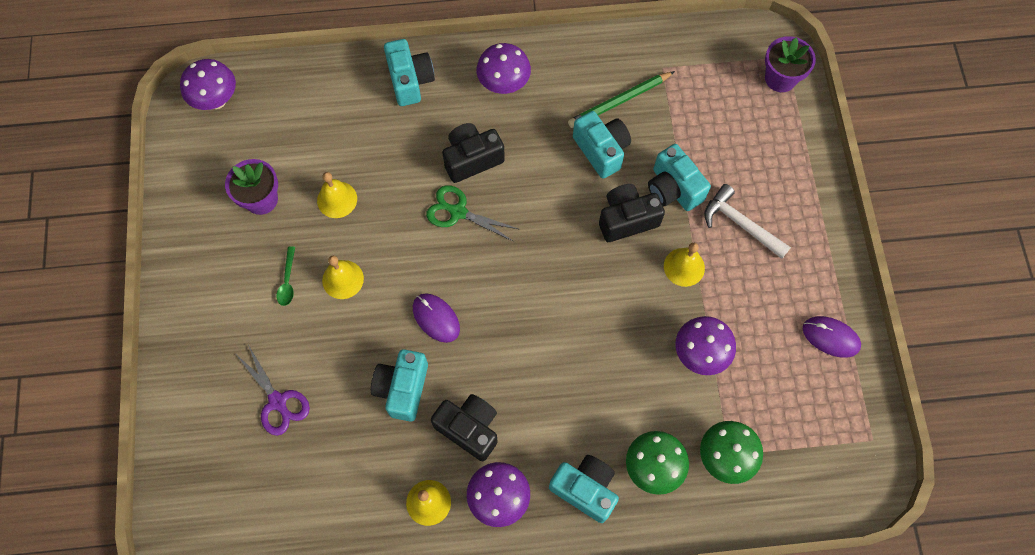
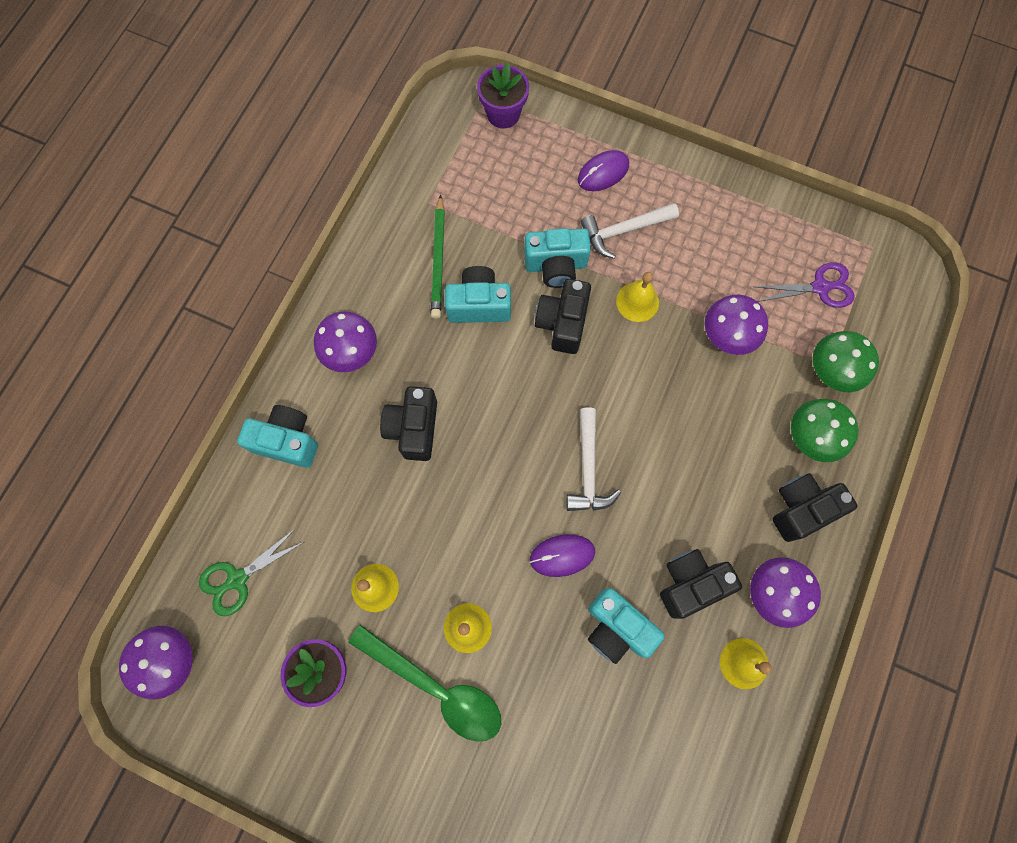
camera: 60 degrees left, 5 degrees up
purple scissors [237,345,310,436] -> purple scissors moved to [755,262,855,308]
green spoon [276,246,295,306] -> green spoon [348,625,501,742], size x2.30
green scissors [426,185,518,242] -> green scissors moved to [199,528,304,616]
turquoise camera [549,455,619,523] -> black camera [773,473,857,542]
purple mouse [803,316,861,358] -> purple mouse moved to [578,150,629,191]
none -> white hammer [566,408,621,511]

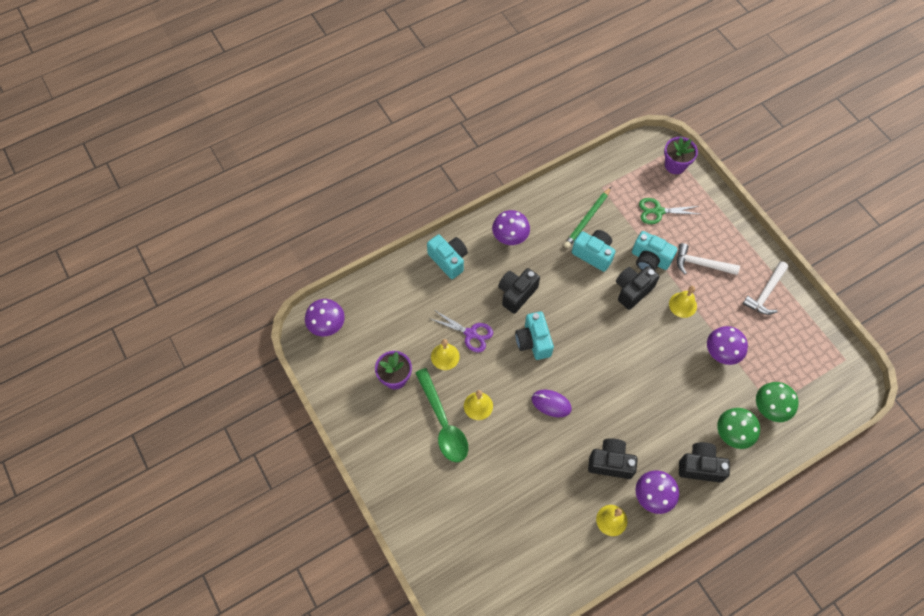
camera: 35 degrees right, 10 degrees down
green scissors [199,528,304,616] -> green scissors moved to [639,198,700,224]
white hammer [566,408,621,511] -> white hammer moved to [743,261,788,315]
purple mouse [578,150,629,191] -> none
turquoise camera [588,588,665,664] -> turquoise camera moved to [515,311,554,360]
purple scissors [755,262,855,308] -> purple scissors moved to [431,310,493,353]

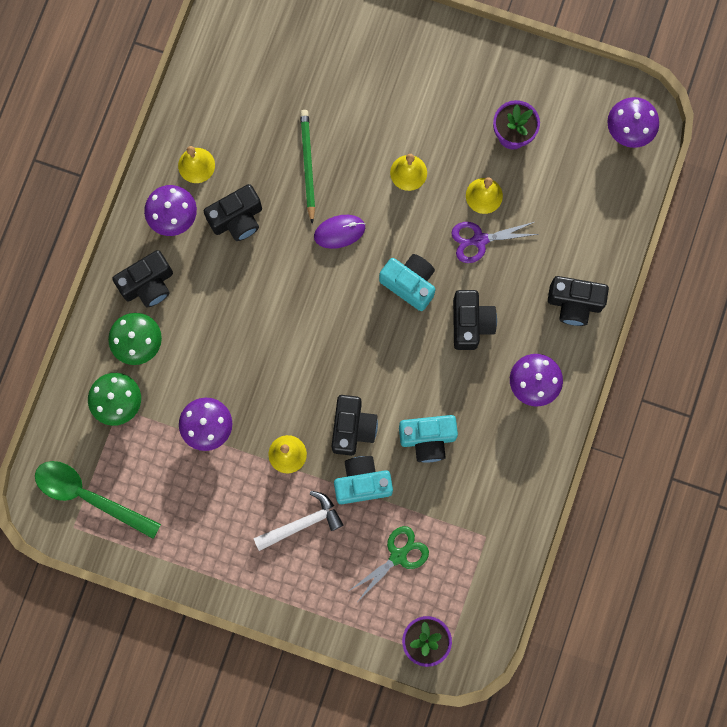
camera: 140 degrees right, 15 degrees up
green spoon [415,368,468,462] -> green spoon moved to [35,461,161,539]
turquoise camera [427,235,468,279] -> black camera [548,276,609,326]
green pencil [564,187,611,248] -> green pencil moved to [300,110,315,224]
white hammer [743,261,788,315] -> none

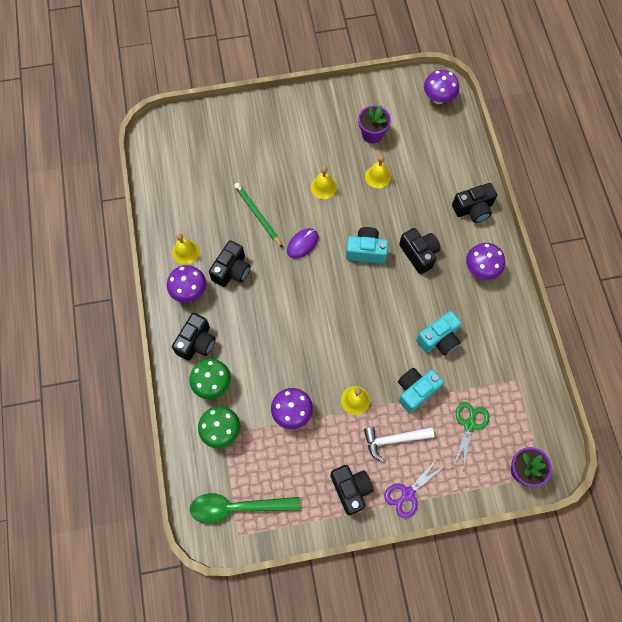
camera: 30 degrees left, 10 degrees down
white hammer [253,491,343,551] -> white hammer turned 135 degrees counterclockwise [364,427,434,462]
black camera [332,395,378,456] -> black camera moved to [330,465,374,515]
purple scissors [451,222,538,263] -> purple scissors moved to [384,459,446,518]

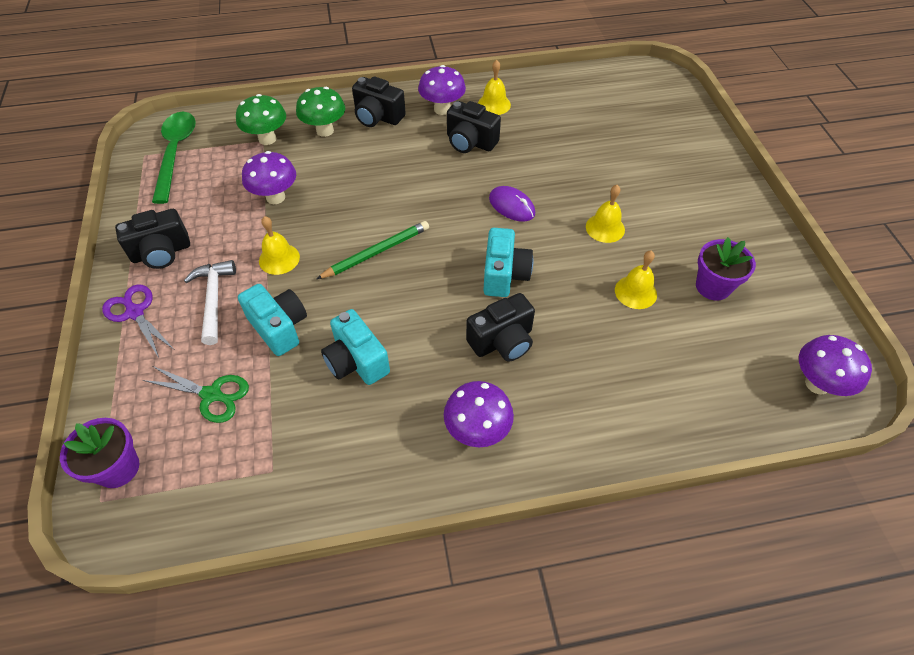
camera: 90 degrees right, 15 degrees down
green pencil [234,183,283,248] -> green pencil moved to [316,221,429,279]
black camera [452,183,497,223] -> none

